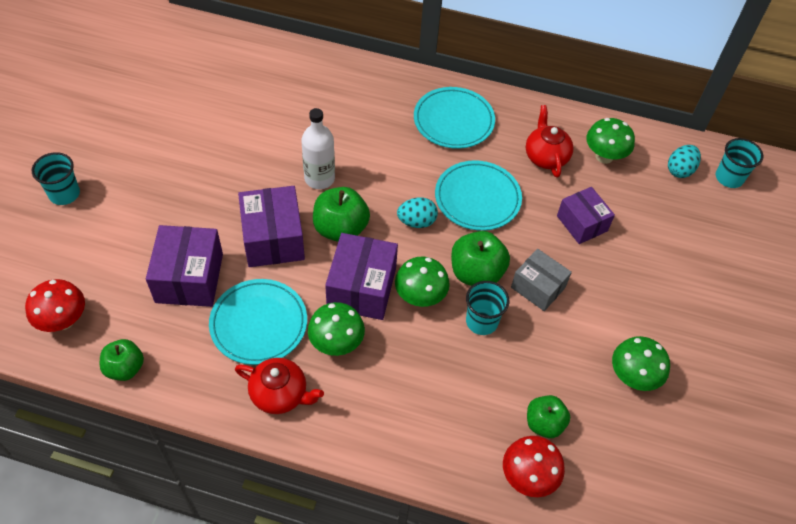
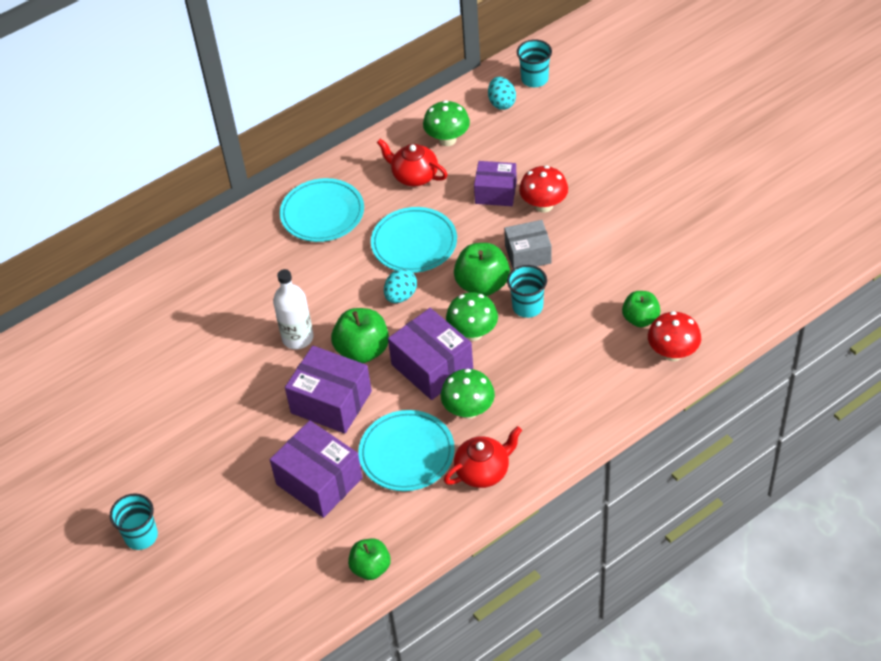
camera: 45 degrees left, 5 degrees down
red mushroom [25,279,85,332] -> red mushroom moved to [519,166,568,213]
green mushroom [612,336,670,391] -> none

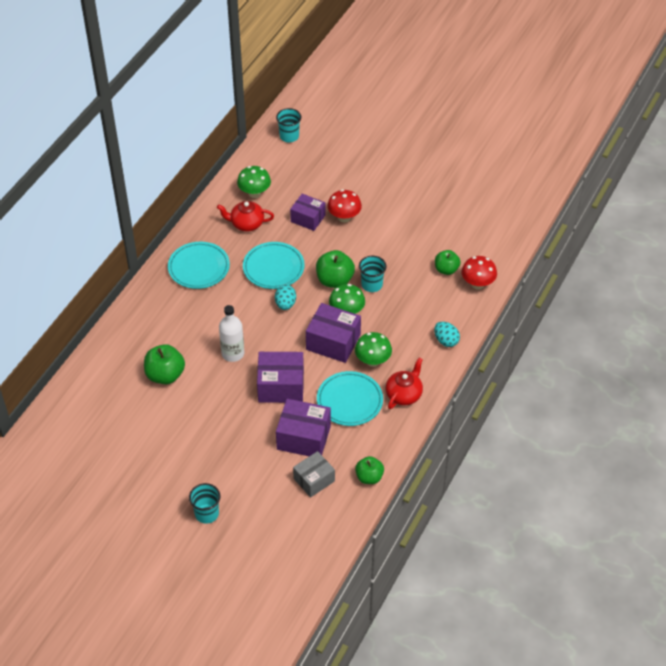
camera: 30 degrees left, 0 degrees up
green apple [331,308,389,363] -> green apple moved to [144,344,185,384]
purple box [474,161,517,206] -> purple box turned 45 degrees clockwise [290,194,326,231]
turquoise egg [488,77,516,110] -> turquoise egg moved to [434,322,460,347]
grey box [504,220,552,269] -> grey box moved to [293,451,335,497]

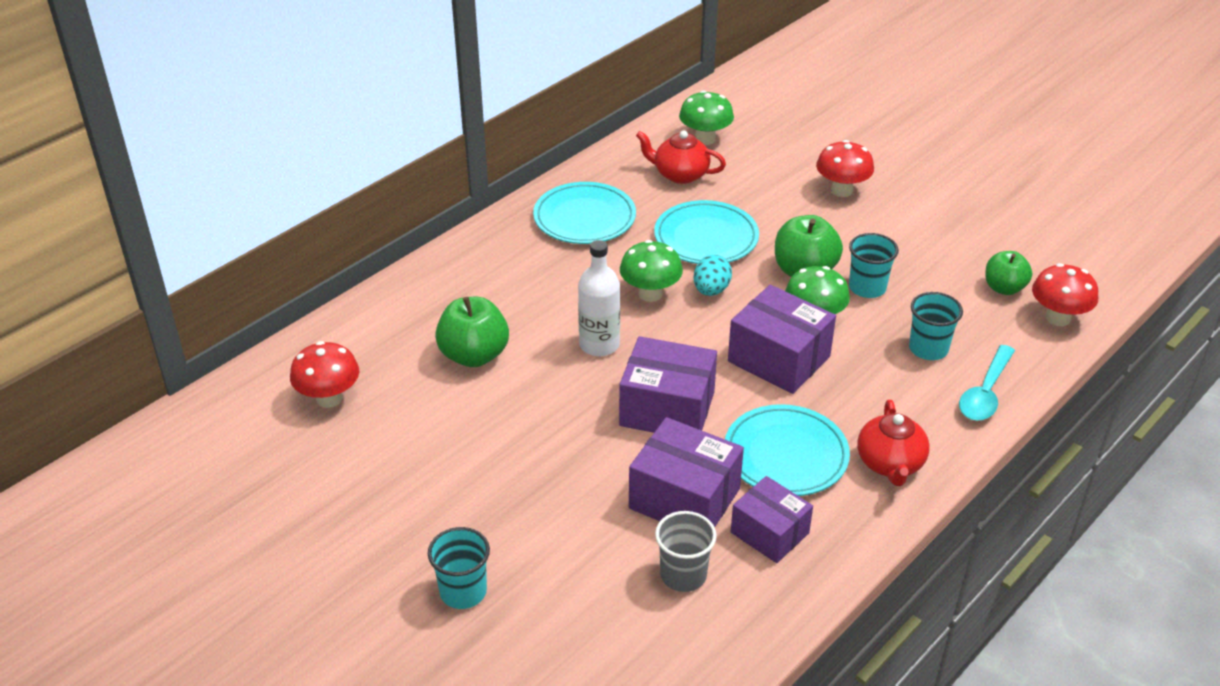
camera: 15 degrees right, 10 degrees down
turquoise cup [276,108,301,142] -> turquoise cup moved to [909,292,963,360]
purple box [290,194,326,231] -> purple box moved to [731,476,813,563]
grey box [293,451,335,497] -> grey cup [655,511,717,592]
green mushroom [355,332,392,367] -> green mushroom moved to [620,240,683,302]
green apple [355,456,384,484] -> none
red teapot [386,358,423,409] -> red teapot turned 135 degrees clockwise [857,400,929,486]
turquoise egg [434,322,460,347] -> turquoise spoon [959,345,1015,421]
none -> red mushroom [290,341,359,408]

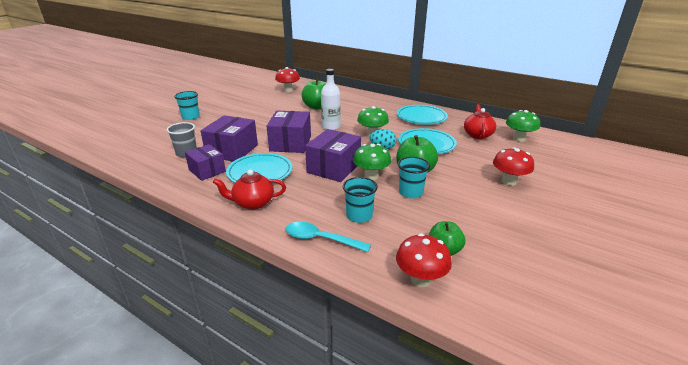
camera: 80 degrees right, 10 degrees down
purple box [731,476,813,563] -> purple box turned 75 degrees counterclockwise [185,144,226,181]

